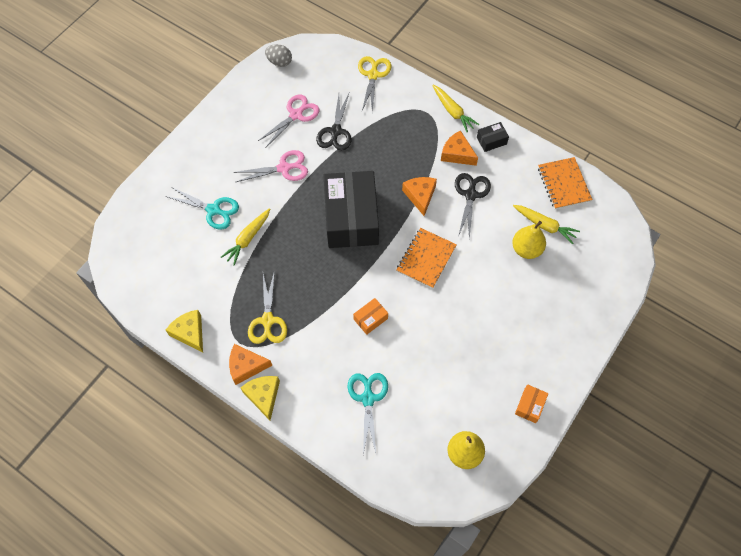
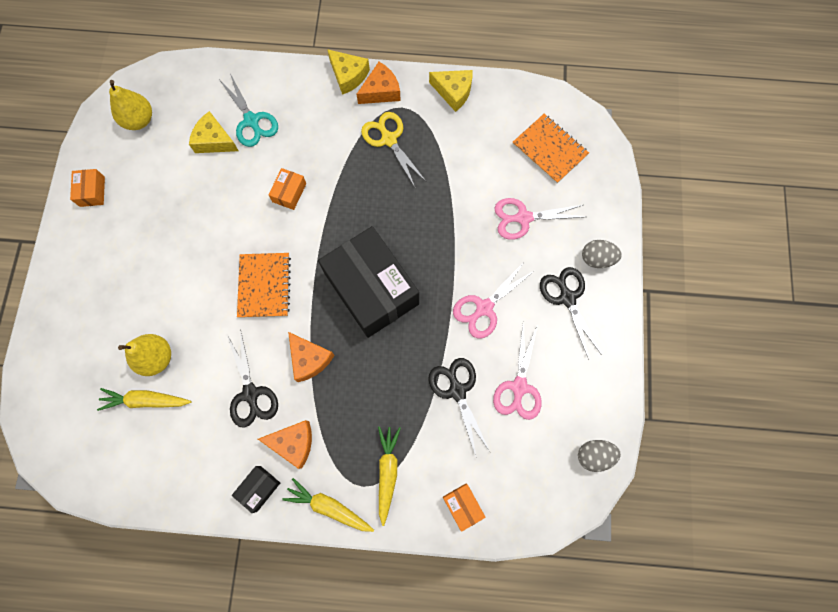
camera: 150 degrees right, 10 degrees up
turquoise scissors [166,187,239,229] -> pink scissors [494,198,585,240]
yellow carrot [221,208,270,266] -> yellow carrot moved to [378,426,401,526]
yellow scissors [358,56,391,113] -> orange box [443,484,486,532]
orange notebook [538,157,593,209] -> orange notebook moved to [513,114,589,184]
none -> yellow cheese [189,111,239,153]
none -> black scissors [540,267,602,360]
none -> grey egg [582,240,622,268]

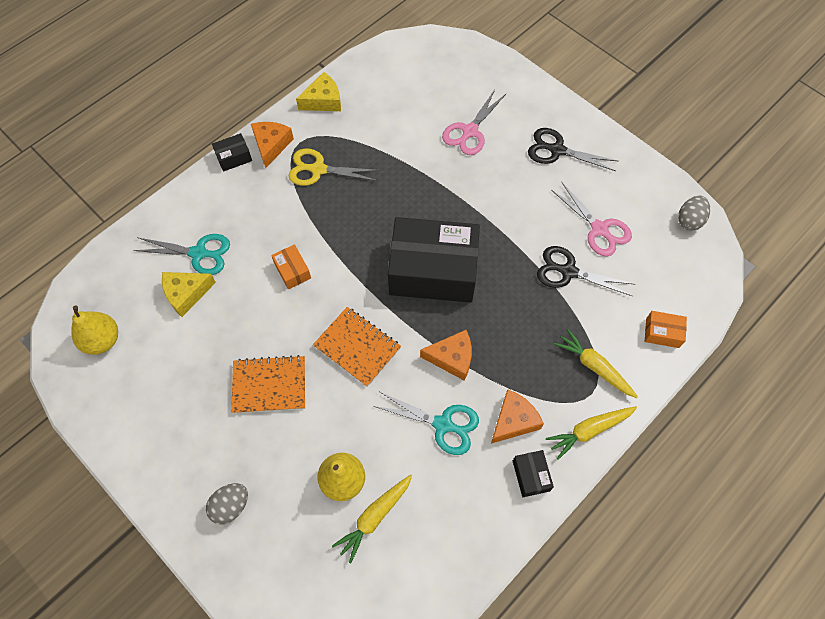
camera: 50 degrees left, 10 degrees down
orange box [70,169,105,207] -> none
black scissors [227,329,278,427] -> turquoise scissors [373,392,479,455]
yellow cheese [327,49,370,95] -> black box [212,133,252,172]
pink scissors [453,261,534,338] -> none
orange notebook [513,114,589,184] -> orange notebook moved to [231,355,305,414]
grey egg [582,240,622,268] -> grey egg moved to [206,483,248,524]

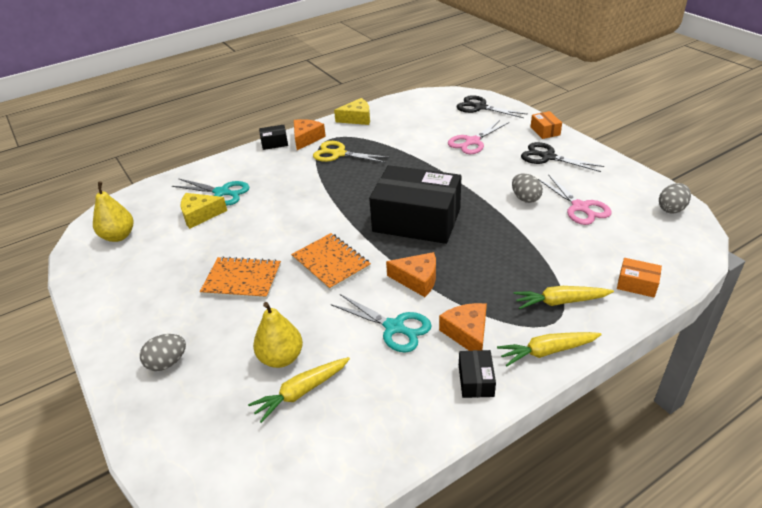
camera: 15 degrees right, 25 degrees down
orange box [271,244,311,289] -> orange box moved to [531,111,562,139]
orange cheese [491,389,544,444] -> orange cheese turned 75 degrees counterclockwise [439,303,487,351]
black scissors [537,246,636,296] -> black scissors moved to [457,95,527,118]
yellow carrot [554,329,638,398] -> yellow carrot turned 60 degrees counterclockwise [513,286,614,309]
none -> grey egg [512,173,543,203]

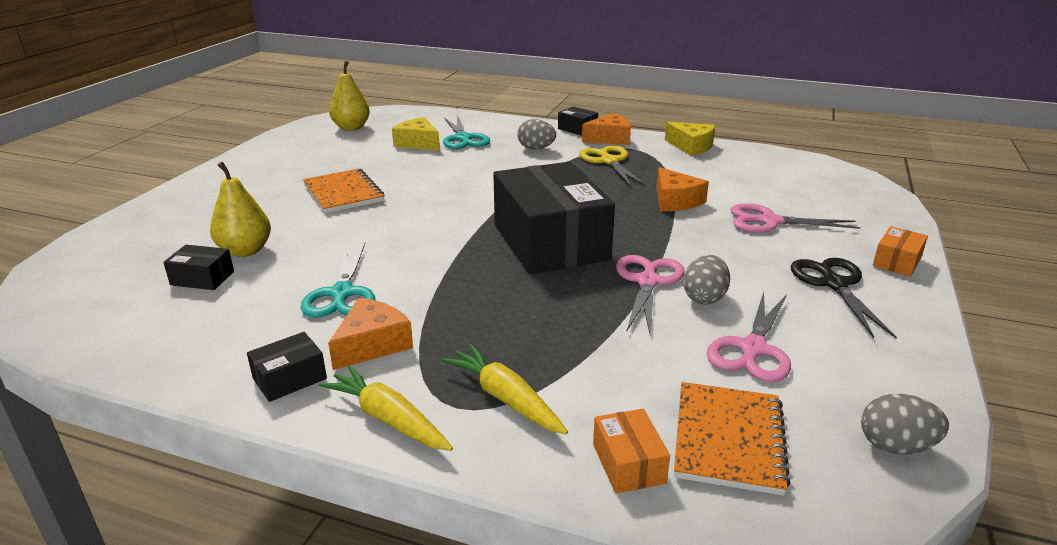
camera: 50 degrees right, 10 degrees down
grey egg [140,334,186,371] -> grey egg moved to [517,119,556,149]
yellow carrot [248,357,350,423] -> black box [163,245,234,290]
orange notebook [291,233,371,291] -> orange notebook moved to [674,382,791,496]
orange cheese [386,252,436,297] -> orange cheese moved to [657,167,709,211]
black scissors [457,95,527,118] -> none
none -> pink scissors [616,255,685,335]

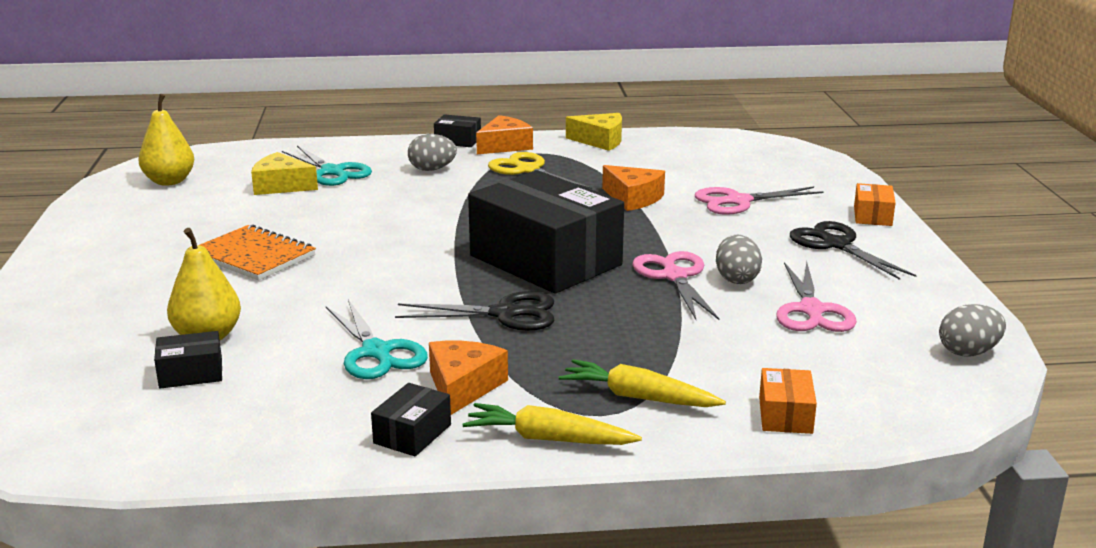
camera: 25 degrees left, 5 degrees down
orange box [593,409,670,493] -> orange box turned 45 degrees clockwise [759,368,817,434]
orange notebook [674,382,791,496] -> none
none -> black scissors [395,291,554,331]

